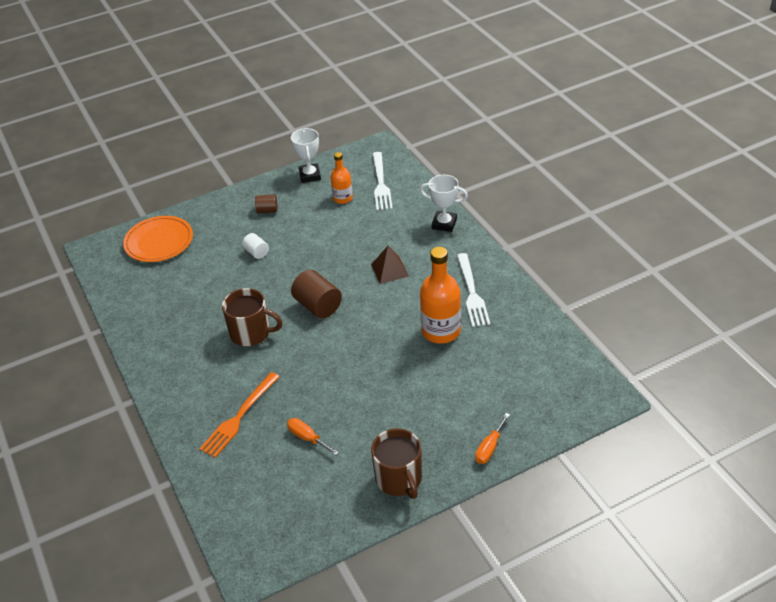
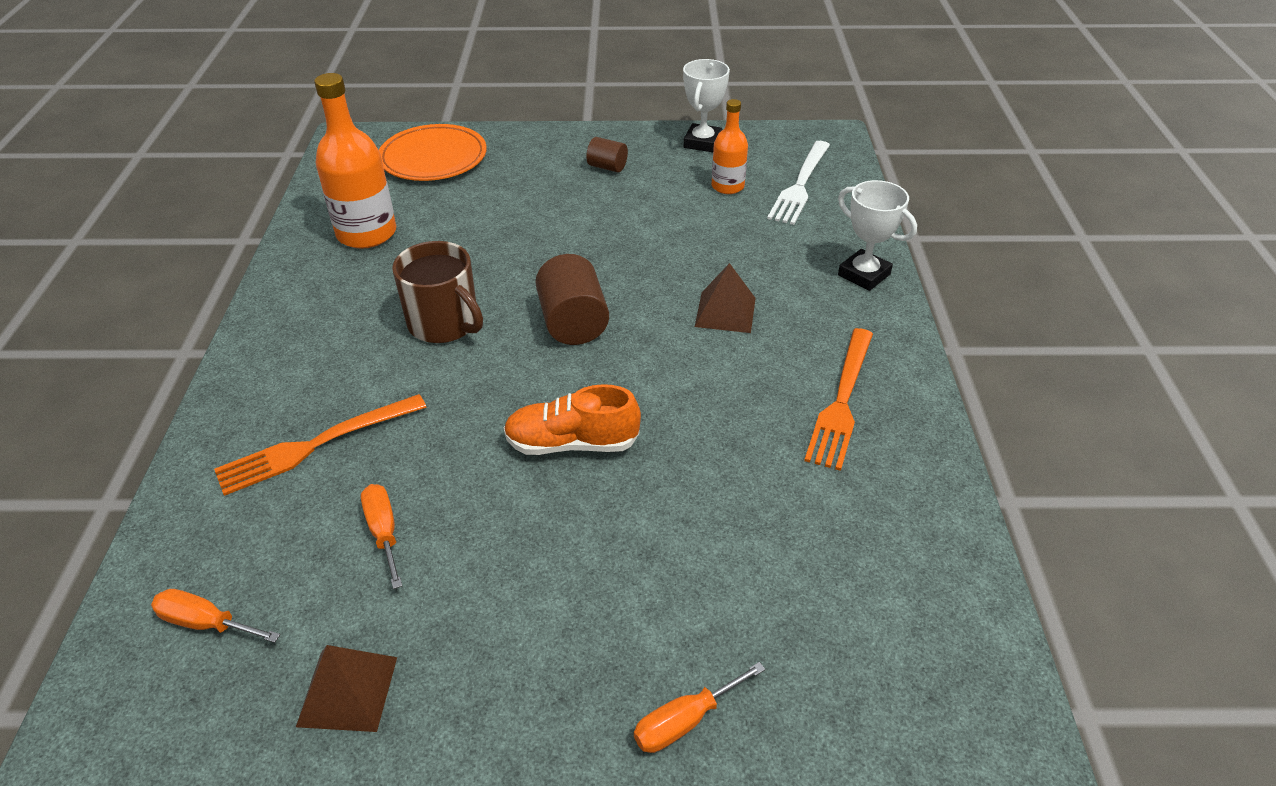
camera: 25 degrees right, 0 degrees up
white cylinder [242,233,269,259] -> none
brown mug [371,428,422,499] -> none
orange bottle [420,247,461,344] -> orange bottle moved to [314,73,396,249]
white fork [457,253,490,327] -> orange fork [804,328,873,471]
none -> orange screwdriver [151,589,280,643]
none -> brown pyramid [296,645,397,732]
none -> orange shoe [503,384,641,455]

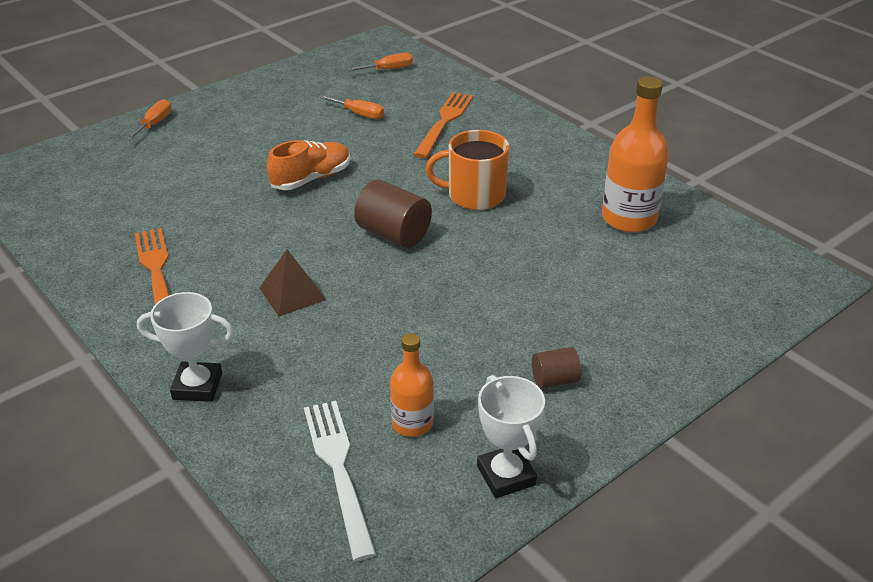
camera: 140 degrees right, 5 degrees down
brown pyramid [296,645,397,732] -> none
orange plate [379,124,487,181] -> none
brown mug [392,241,483,343] -> orange mug [426,130,509,210]

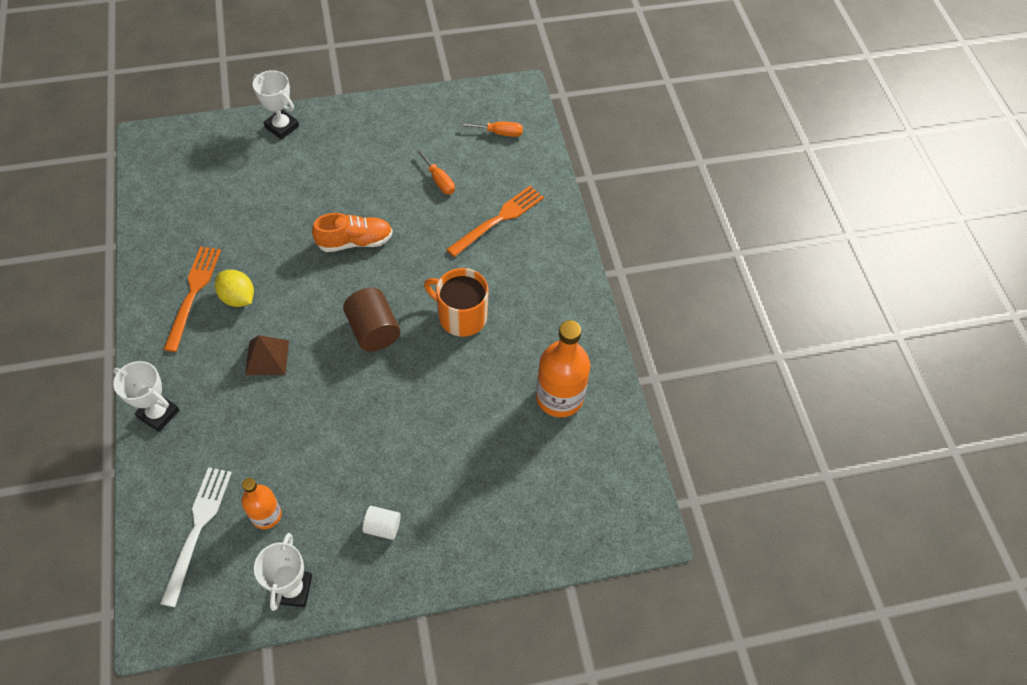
camera: 25 degrees right, 20 degrees up
orange screwdriver [126,99,172,140] -> white trophy [253,70,299,140]
brown cylinder [532,347,581,389] -> white cylinder [363,506,401,540]
none -> yellow lemon [215,270,254,307]

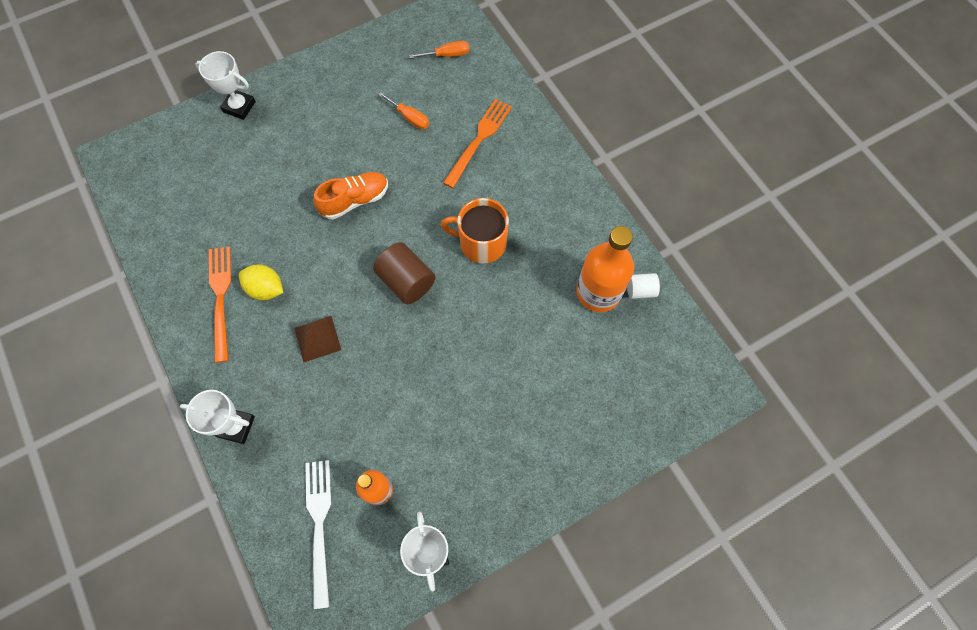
camera: 15 degrees left, 10 degrees up
white cylinder [363,506,401,540] -> white cylinder moved to [627,273,660,299]

